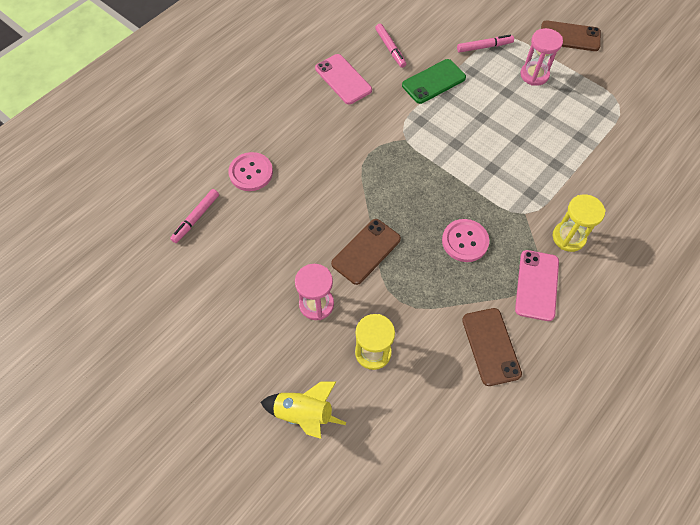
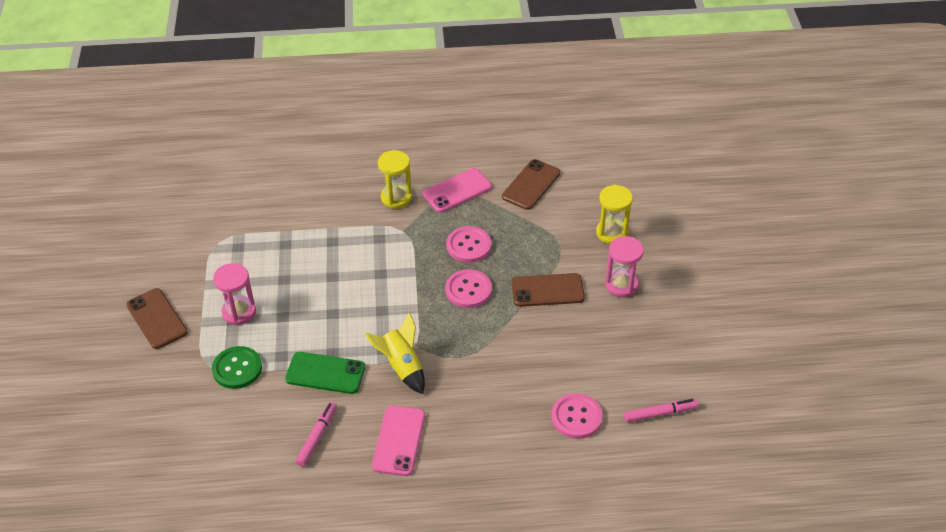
camera: 135 degrees left, 15 degrees down
yellow rocket [260,381,346,439] -> yellow rocket moved to [365,313,425,394]
pink marker [457,35,514,53] -> green button [212,346,262,389]
none -> pink button [445,269,492,308]

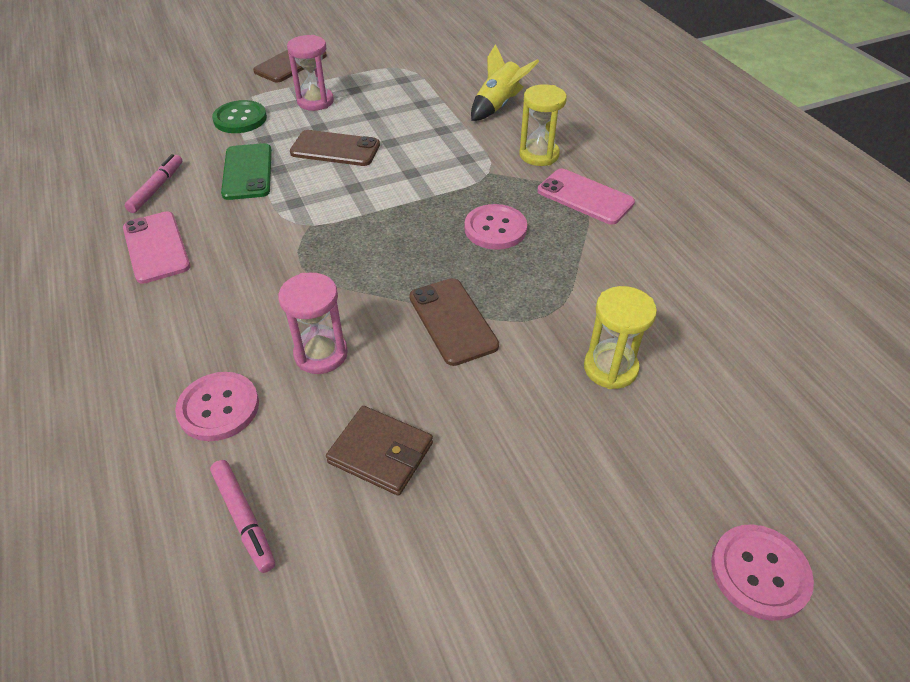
camera: 70 degrees right, 0 degrees up
pink marker [296,401,337,467] -> pink marker turned 75 degrees counterclockwise [125,154,182,213]
yellow rocket [365,313,425,394] -> yellow rocket moved to [471,44,539,121]
pink phone [372,406,425,476] -> pink phone turned 75 degrees clockwise [123,211,190,284]
pink button [445,269,492,308] -> pink button moved to [711,524,814,621]
brown phone [502,159,560,210] -> brown phone moved to [290,130,380,166]
pink hourglass [605,236,644,297] -> pink hourglass moved to [278,273,348,374]
none -> brown wallet [326,406,433,496]

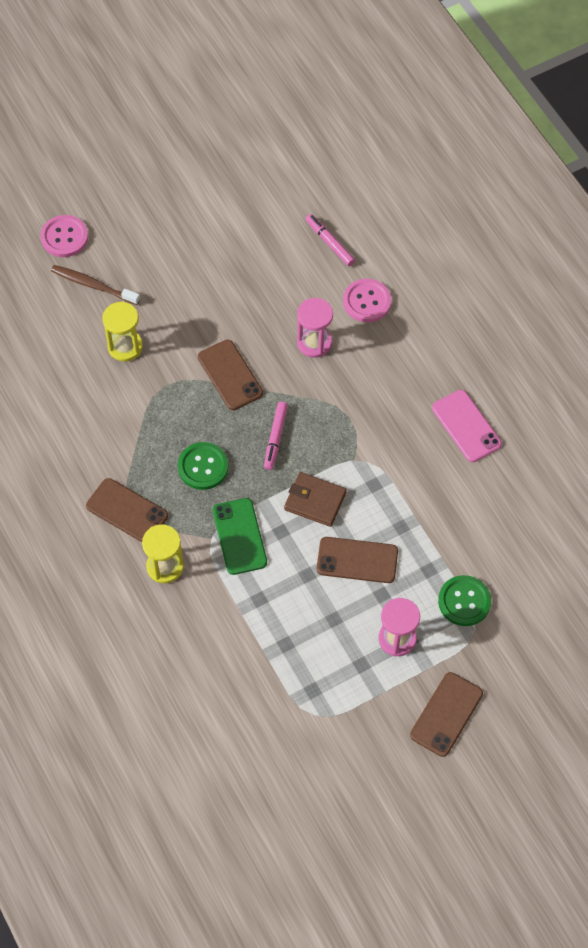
camera: 175 degrees right, 15 degrees up
pink marker [125,154,182,213] -> pink marker moved to [264,402,288,470]
green phone [221,143,272,200] -> green phone moved to [213,498,267,575]
brown wallet [326,406,433,496] -> brown wallet moved to [284,472,347,527]
pink button [464,204,527,250] -> green button [178,442,229,490]
yellow rocket [471,44,539,121] -> none
pink phone [538,169,635,225] -> brown phone [86,478,168,542]
none -> brown toothbrush [51,265,140,305]

